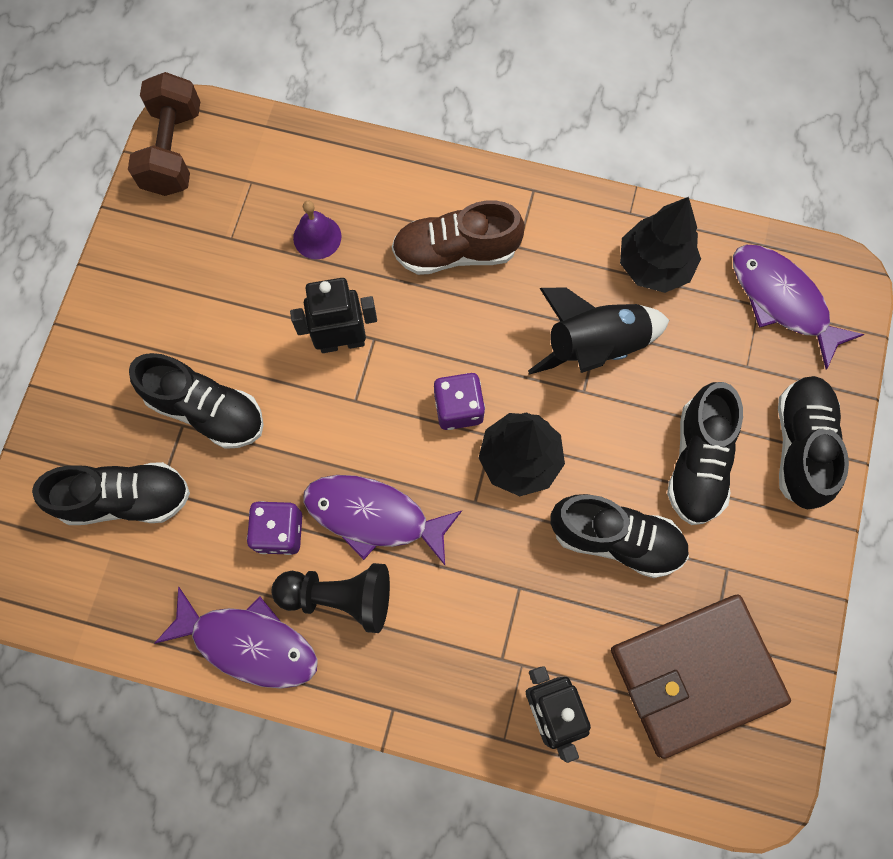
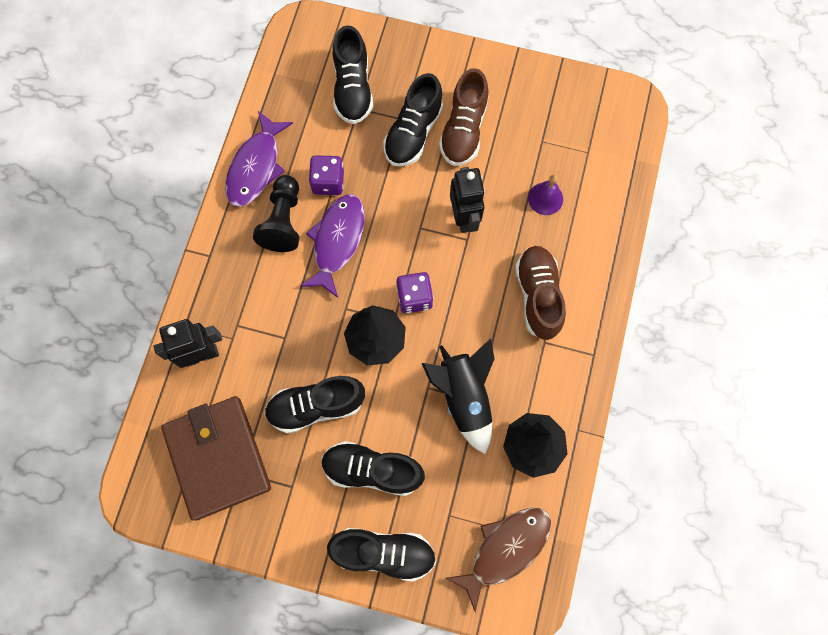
camera: 90 degrees right, 0 degrees up
brown dumbbell [128,72,200,196] -> none
black shoe [551,494,689,578] -> black shoe turned 60 degrees clockwise [264,376,365,434]
purple fish [733,245,864,370] -> brown fish [446,508,551,613]
none -> brown shoe [439,68,488,166]

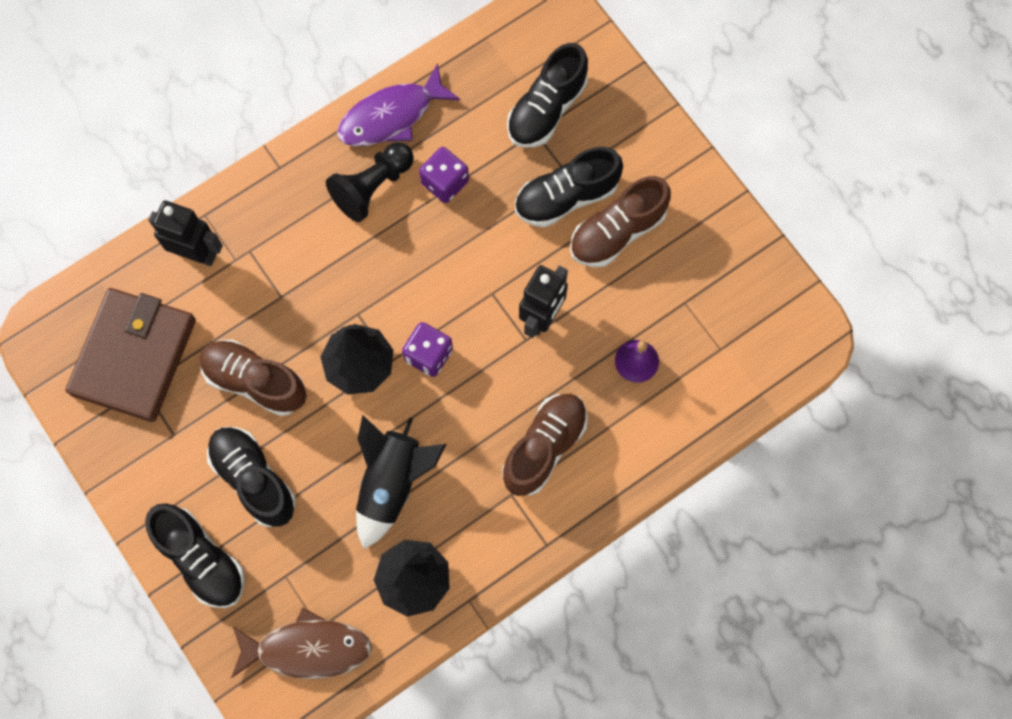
camera: 40 degrees right, 0 degrees up
black shoe [264,376,365,434] -> brown shoe [199,340,306,416]
purple fish [300,194,365,298] -> none

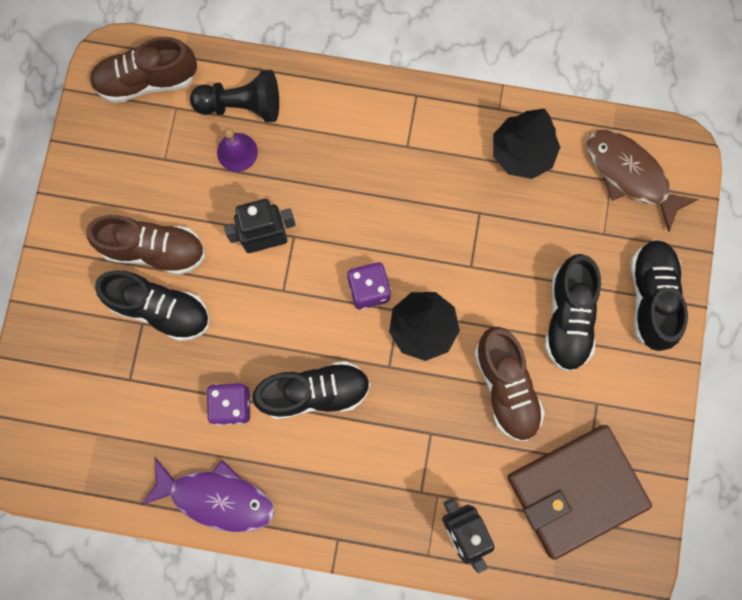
camera: 135 degrees left, 5 degrees up
black pawn [326,142,414,222] -> black pawn moved to [190,70,279,122]
black rocket [356,415,446,549] -> none
brown shoe [502,394,588,496] -> brown shoe moved to [90,37,197,103]
black shoe [507,43,588,148] -> black shoe moved to [252,361,370,419]

